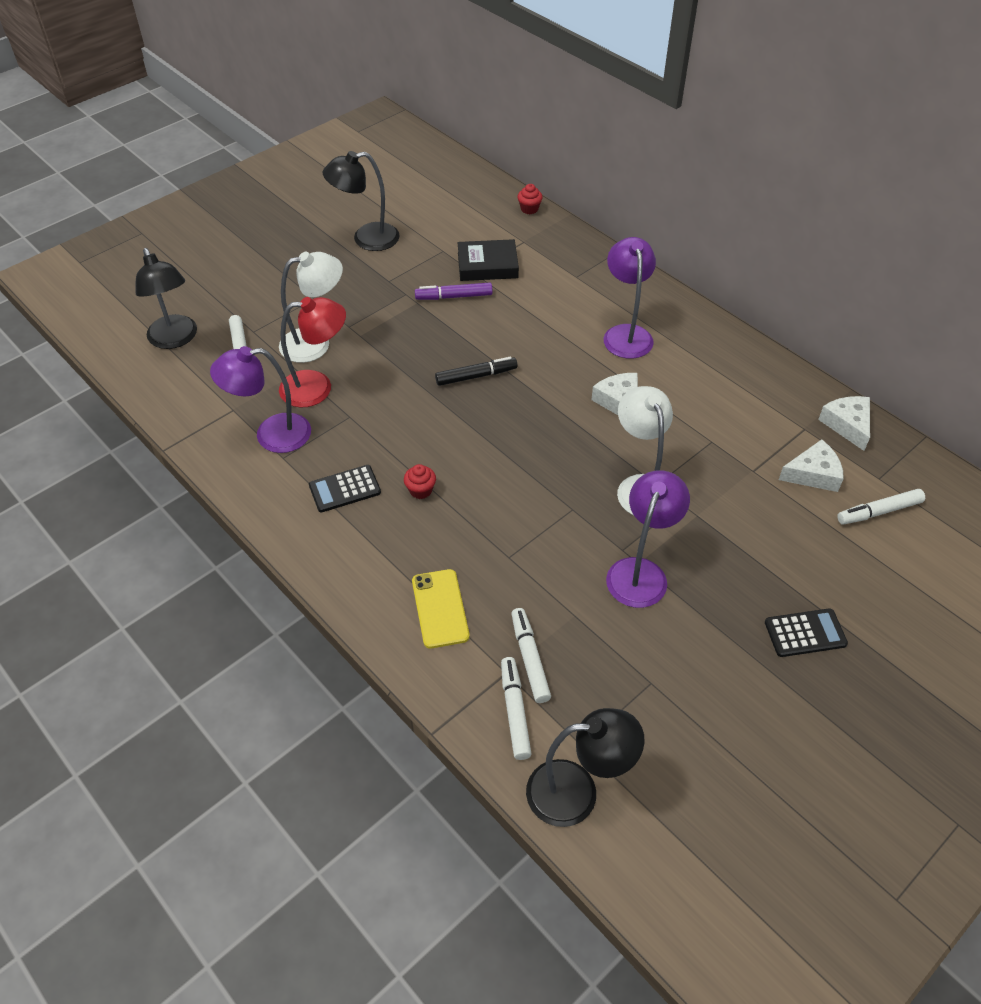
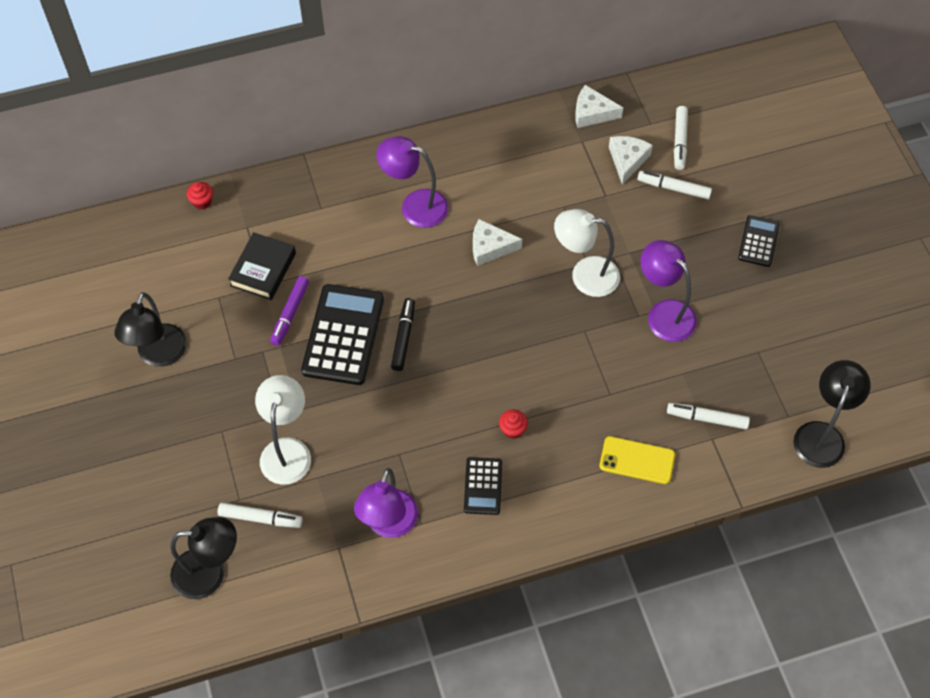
camera: 65 degrees left, 10 degrees up
red lamp [279,297,346,407] -> none
white marker [501,657,532,760] -> white marker moved to [637,171,712,199]
none -> black calculator [301,284,384,385]

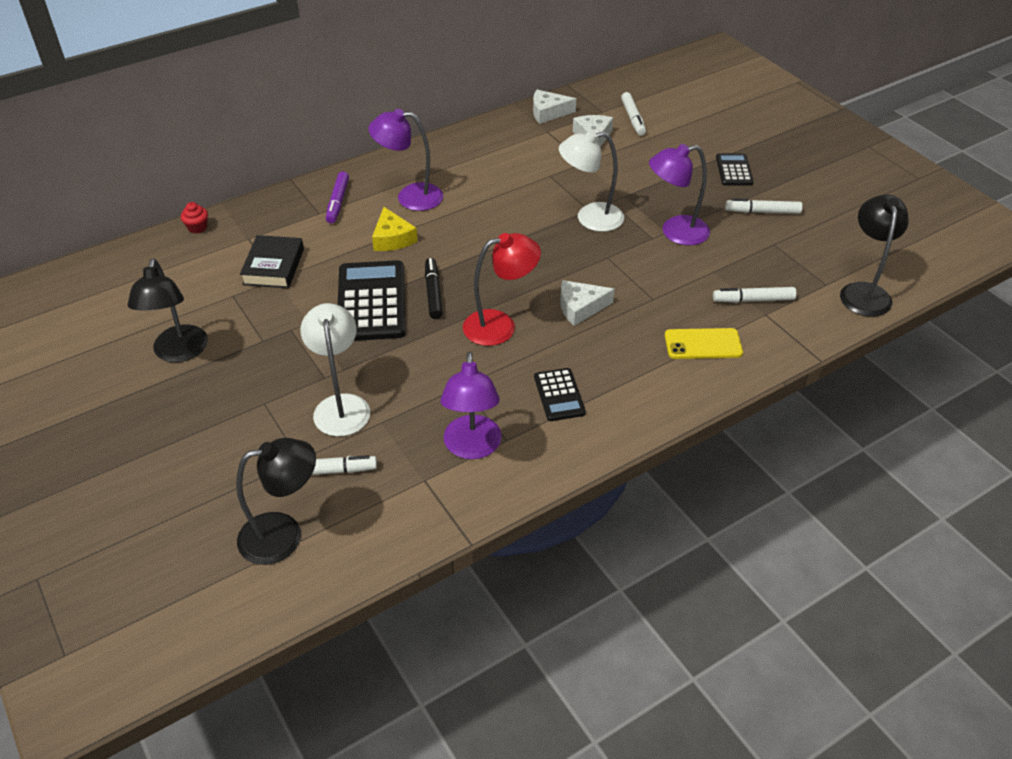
camera: 15 degrees left, 15 degrees down
purple marker [270,276,309,346] -> purple marker moved to [326,172,349,223]
white cheese [473,219,522,266] -> white cheese moved to [560,280,615,326]
red cupcake [499,409,528,439] -> none
white marker [637,171,712,199] -> white marker moved to [726,198,802,214]
purple lamp [640,240,697,342] -> purple lamp turned 45 degrees counterclockwise [649,144,710,246]
none -> yellow cheese [372,207,418,251]
none -> red lamp [463,233,541,346]

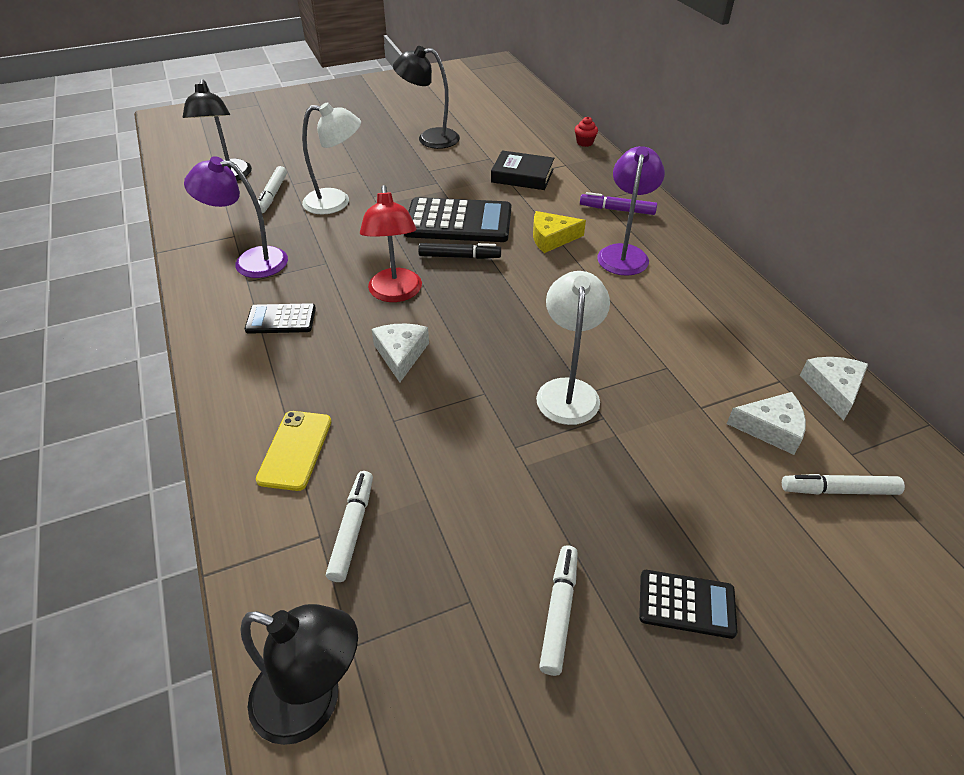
camera: 100 degrees right, 0 degrees up
purple lamp [649,144,710,246] -> none

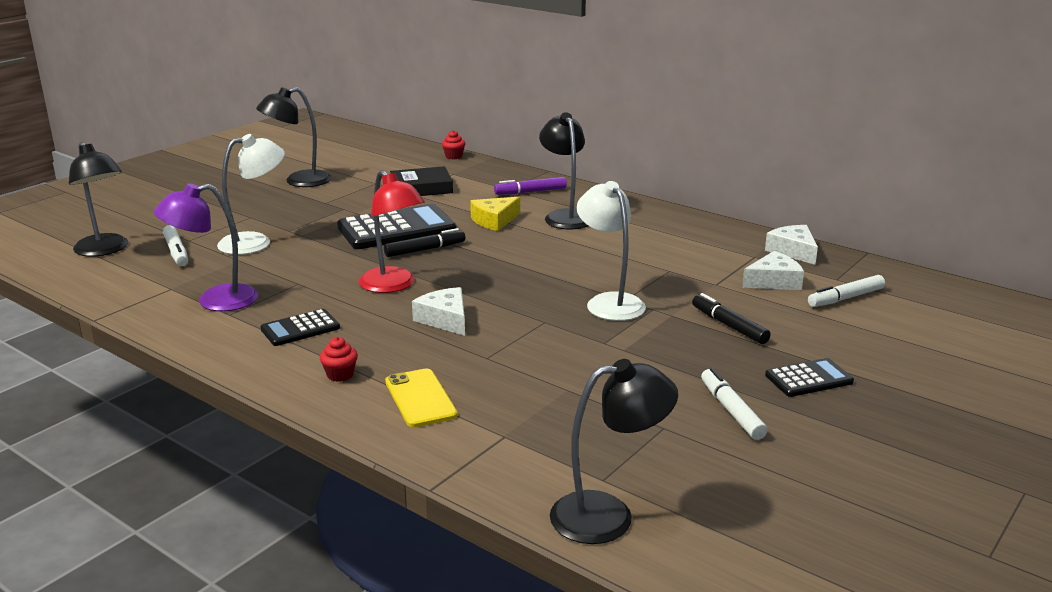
camera: 30 degrees left, 20 degrees down
white marker [326,471,373,582] -> none
purple lamp [597,146,665,276] -> black lamp [539,112,588,230]
none -> red cupcake [320,337,358,382]
none -> black marker [692,293,771,344]

